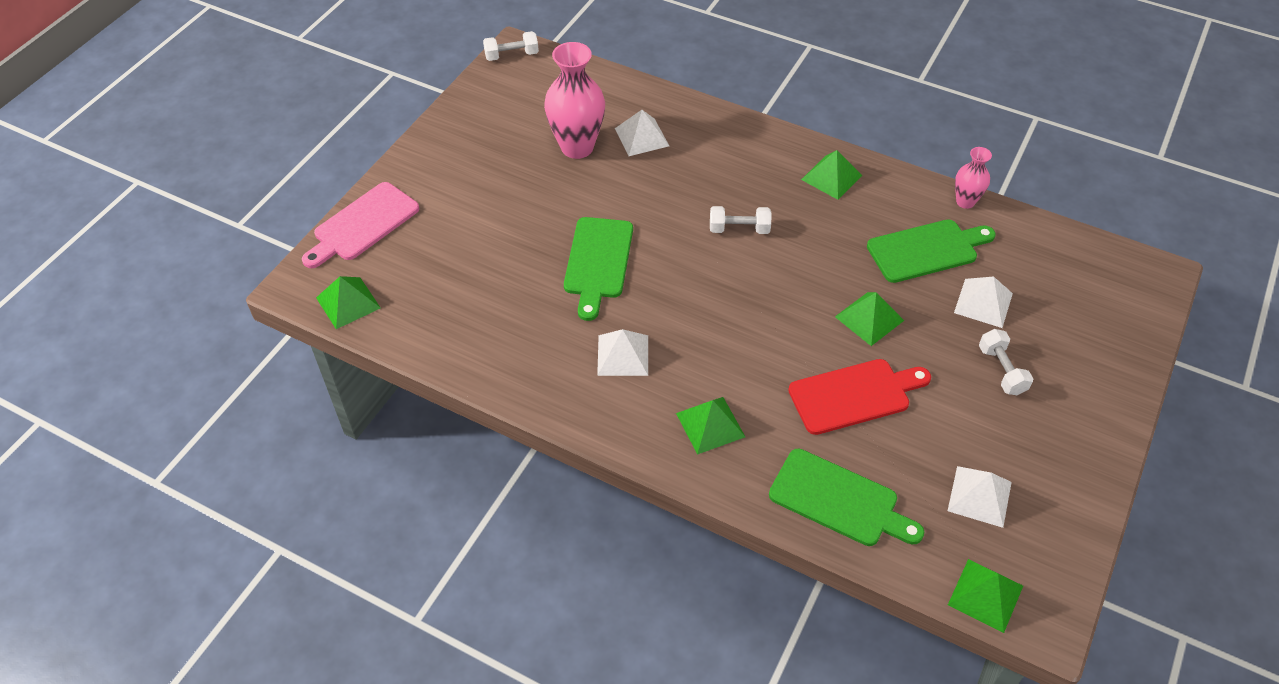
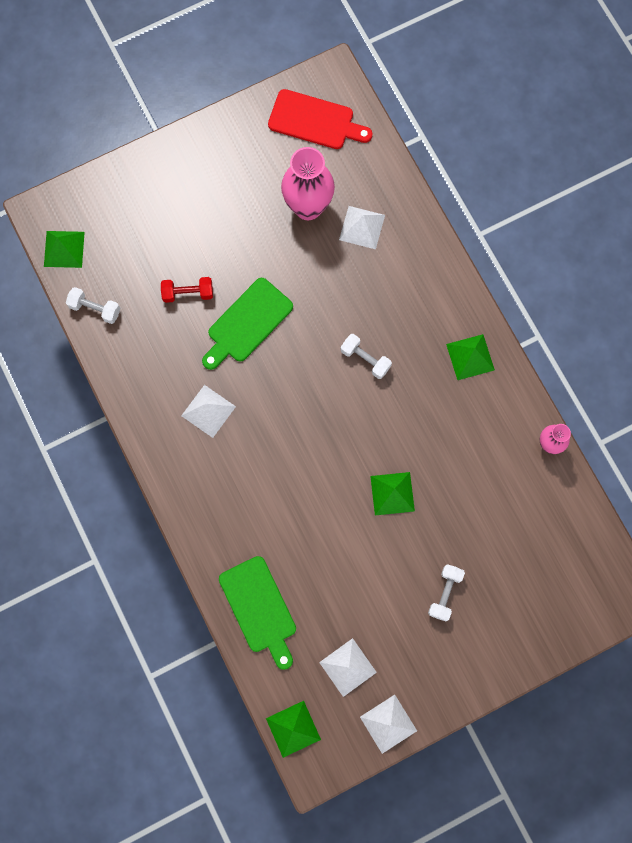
camera: 35 degrees right, 25 degrees up
pink cutting board [302,182,419,268] -> none
white dumbbell [483,31,539,61] -> white dumbbell moved to [66,287,120,324]
green pyramid [676,397,745,455] -> none
red cutting board [788,359,931,435] -> red cutting board moved to [268,89,372,149]
green cutting board [867,219,996,283] -> none
white pyramid [954,276,1013,328] -> white pyramid moved to [360,695,417,754]
none -> red dumbbell [161,277,213,303]

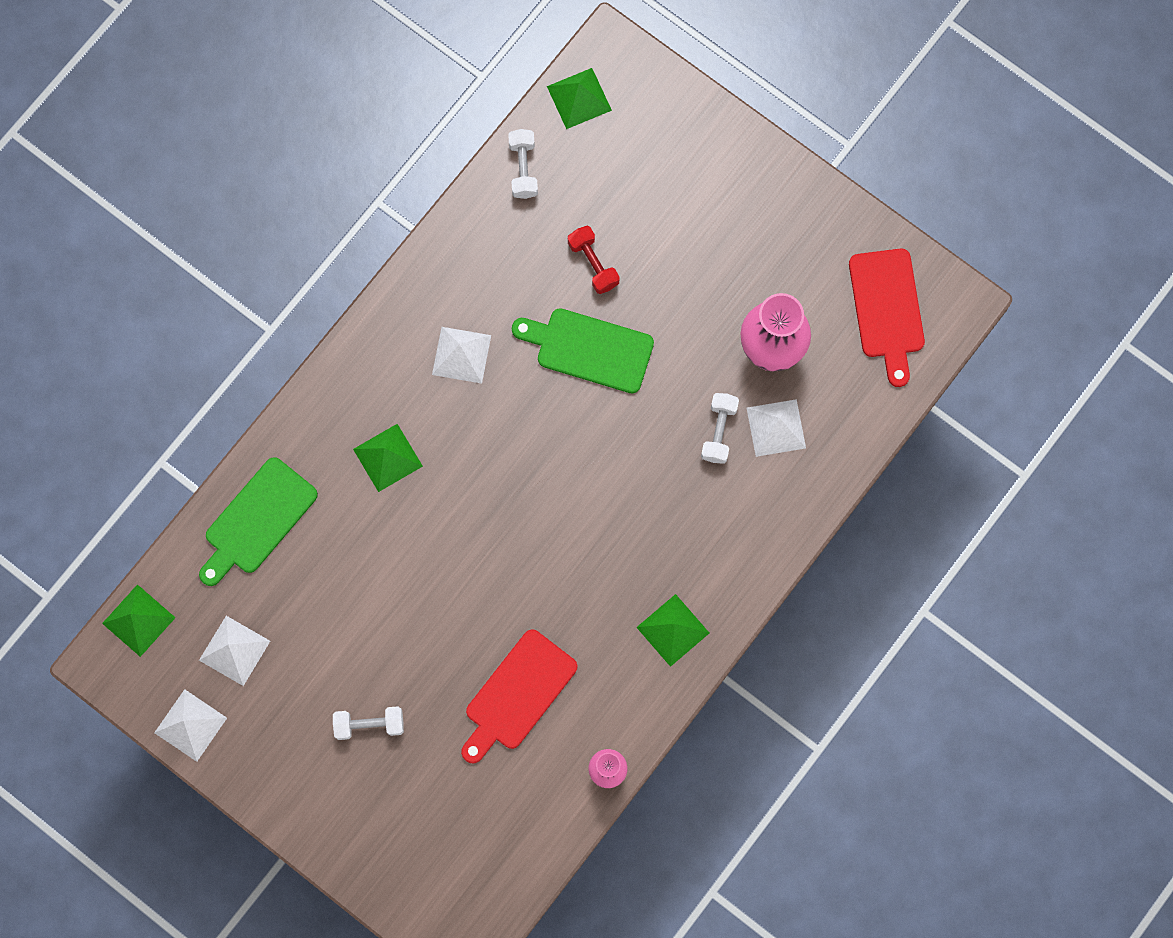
camera: 65 degrees right, 0 degrees up
white dumbbell [340,334,392,379] -> white dumbbell moved to [701,393,739,464]
green pyramid [370,472,415,515] -> green pyramid moved to [353,424,423,492]
none -> red cutting board [461,629,577,763]

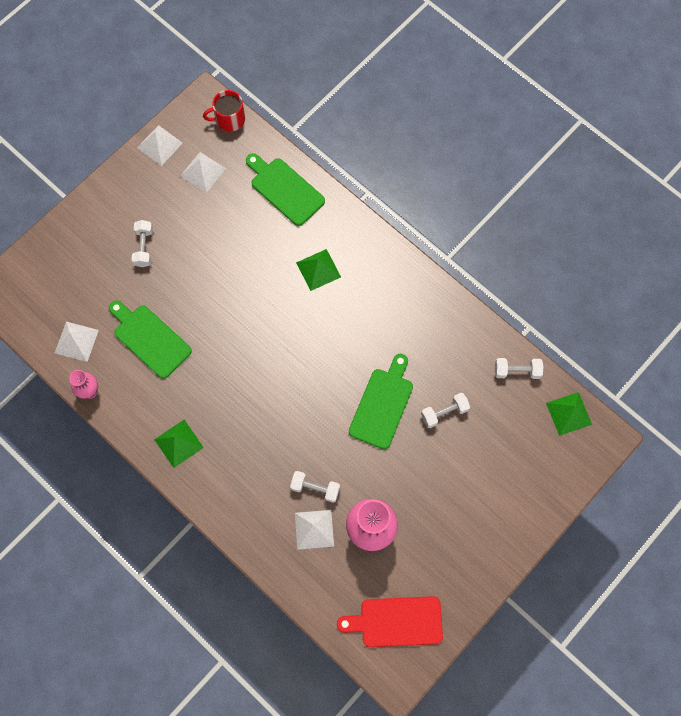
camera: 95 degrees right, 5 degrees down
green pyramid [102,584,176,657] -> red mug [203,90,245,132]
white pyramid [432,327,491,384] -> white pyramid moved to [55,322,99,362]
red cutting board [461,629,577,763] -> green cutting board [109,300,192,379]
red dumbbell [568,226,620,294] -> white dumbbell [421,393,470,428]

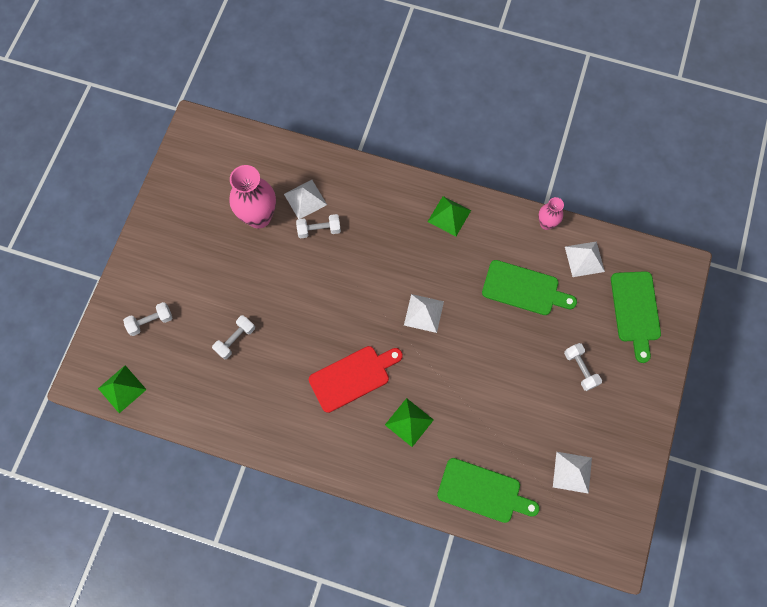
camera: 155 degrees right, 0 degrees up
white pyramid [137,125,183,166] -> white pyramid moved to [404,294,444,333]
red mug [203,90,245,132] -> none
red cutting board [337,596,443,647] -> red cutting board moved to [309,346,403,413]
green cutting board [349,354,413,449] -> green cutting board moved to [611,271,661,363]
white dumbbell [495,358,543,379] -> white dumbbell moved to [123,302,172,336]

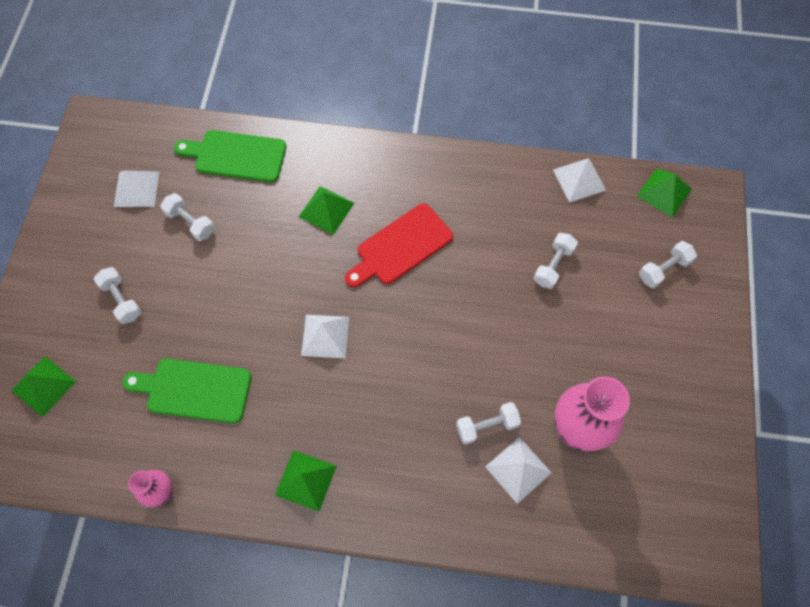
camera: 170 degrees right, 5 degrees down
white pyramid [565,241,605,277] -> white pyramid moved to [553,158,606,203]
green cutting board [611,271,661,363] -> green pyramid [11,356,76,417]
none -> white dumbbell [160,193,214,241]

